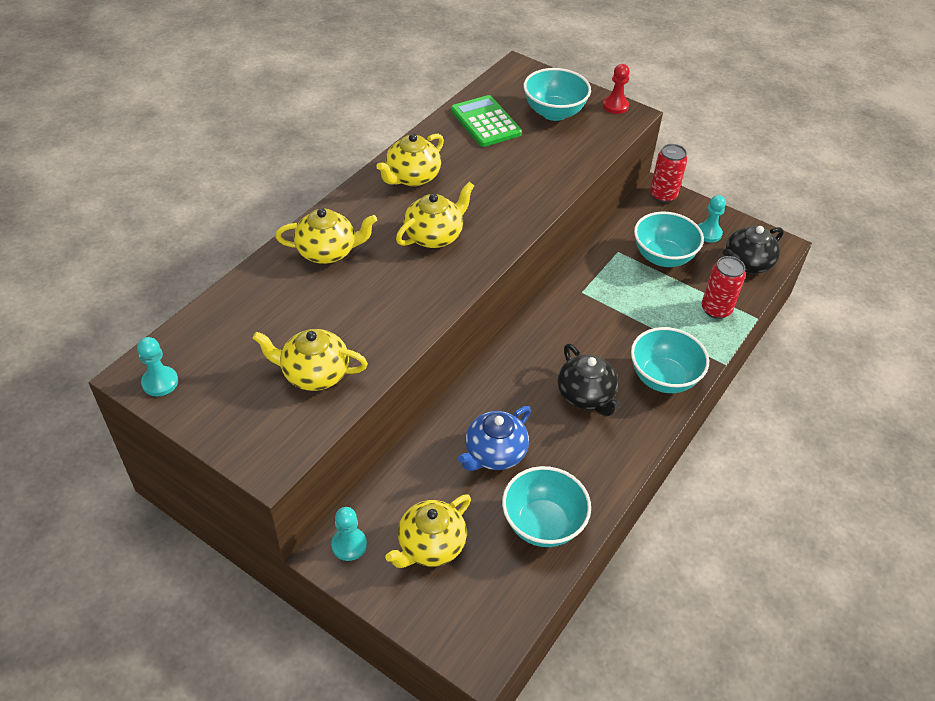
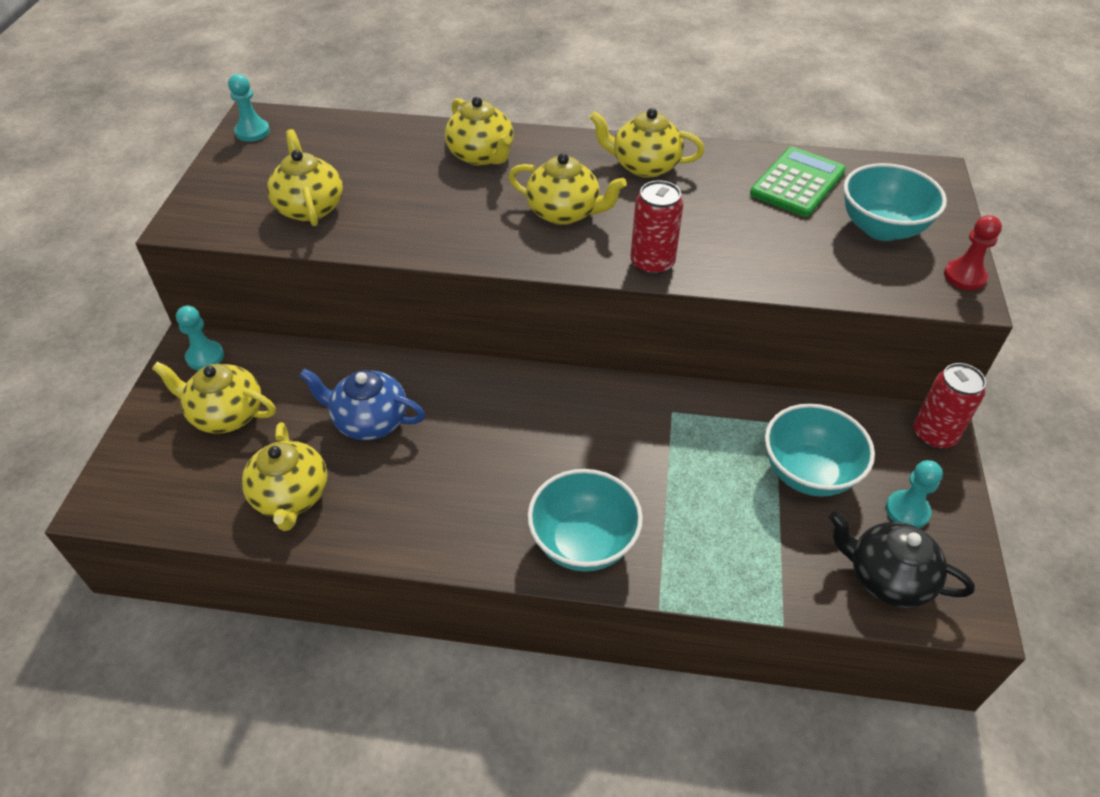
camera: 65 degrees right, 0 degrees up
turquoise bowl [502,466,591,547] -> yellow teapot [242,422,327,531]
black teapot [558,344,621,416] -> none
red can [701,256,746,319] -> red can moved to [631,180,684,275]

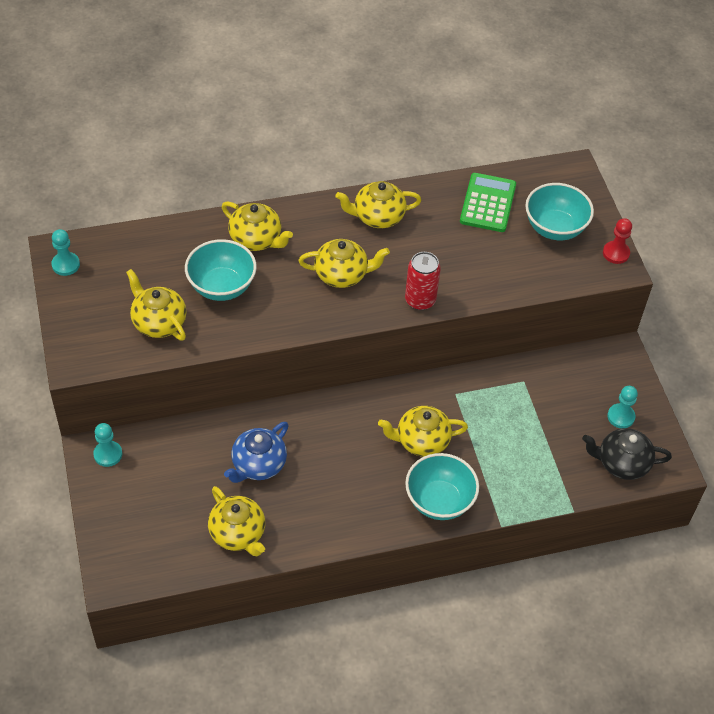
camera: 25 degrees left, 5 degrees up
yellow teapot [152,362,276,434] -> yellow teapot moved to [378,406,468,457]
blue teapot [299,368,425,440] -> blue teapot turned 45 degrees counterclockwise [224,422,289,483]
turquoise bowl [765,404,875,497] -> turquoise bowl moved to [185,239,257,301]
red can [914,363,986,449] -> none

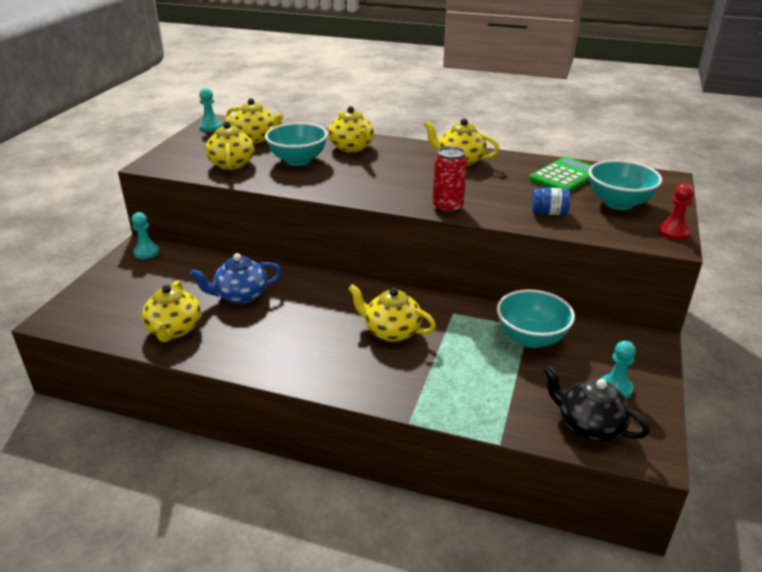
camera: 35 degrees right, 20 degrees down
yellow teapot [298,239,390,288] -> yellow teapot moved to [226,98,284,143]
turquoise bowl [405,453,479,520] -> turquoise bowl moved to [497,289,575,348]
none -> blue jar [532,188,570,215]

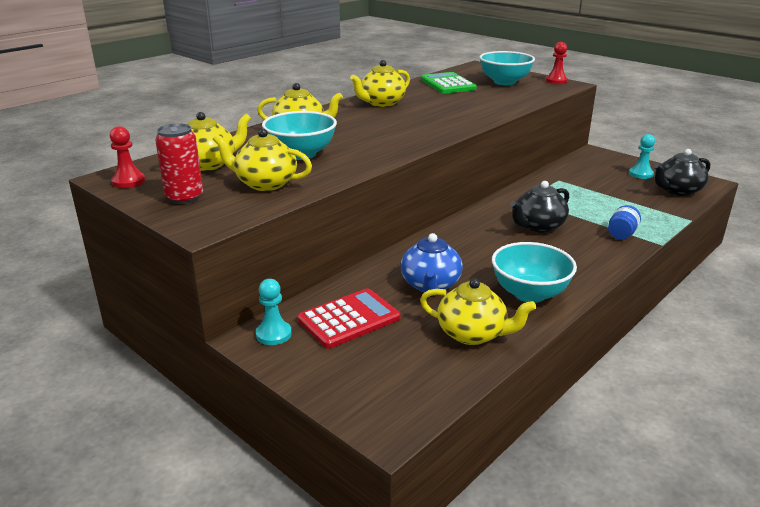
camera: 65 degrees left, 5 degrees down
turquoise pawn [199,88,222,131] -> red pawn [110,126,145,188]
yellow teapot [348,284,436,342] -> black teapot [510,181,569,233]
red can [433,146,467,213] -> red can moved to [155,123,203,204]
turquoise bowl [497,289,575,348] -> turquoise bowl moved to [492,242,577,303]
blue jar [532,188,570,215] -> blue jar moved to [608,205,641,240]
none -> red calculator [297,288,400,349]

